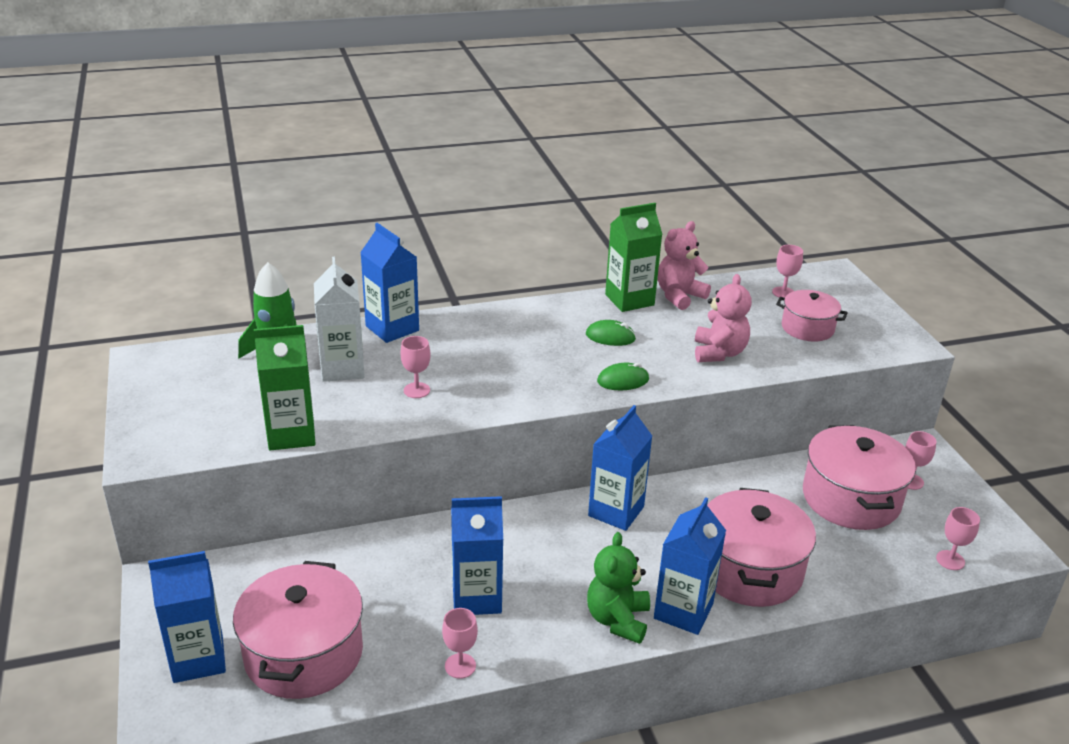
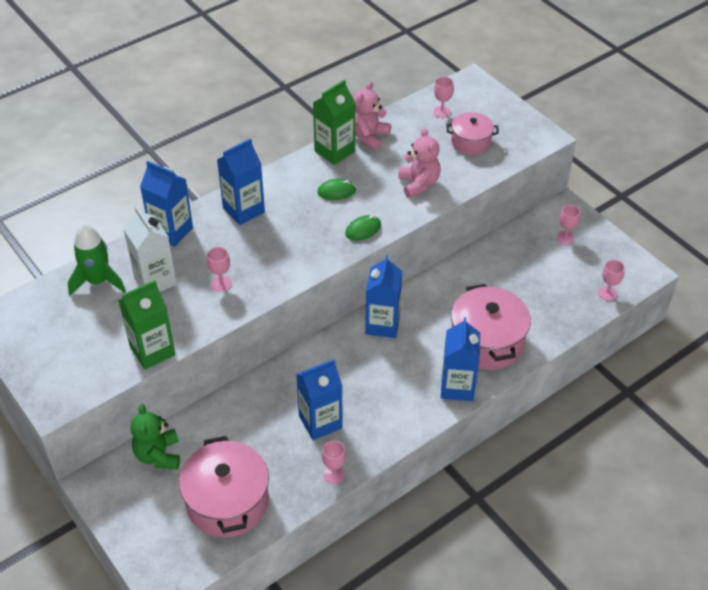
camera: 20 degrees left, 15 degrees up
blue carton [148,551,226,683] -> blue carton moved to [217,139,265,225]
green teddy bear [587,532,650,644] -> green teddy bear moved to [130,404,180,469]
pink pot [803,425,916,530] -> none

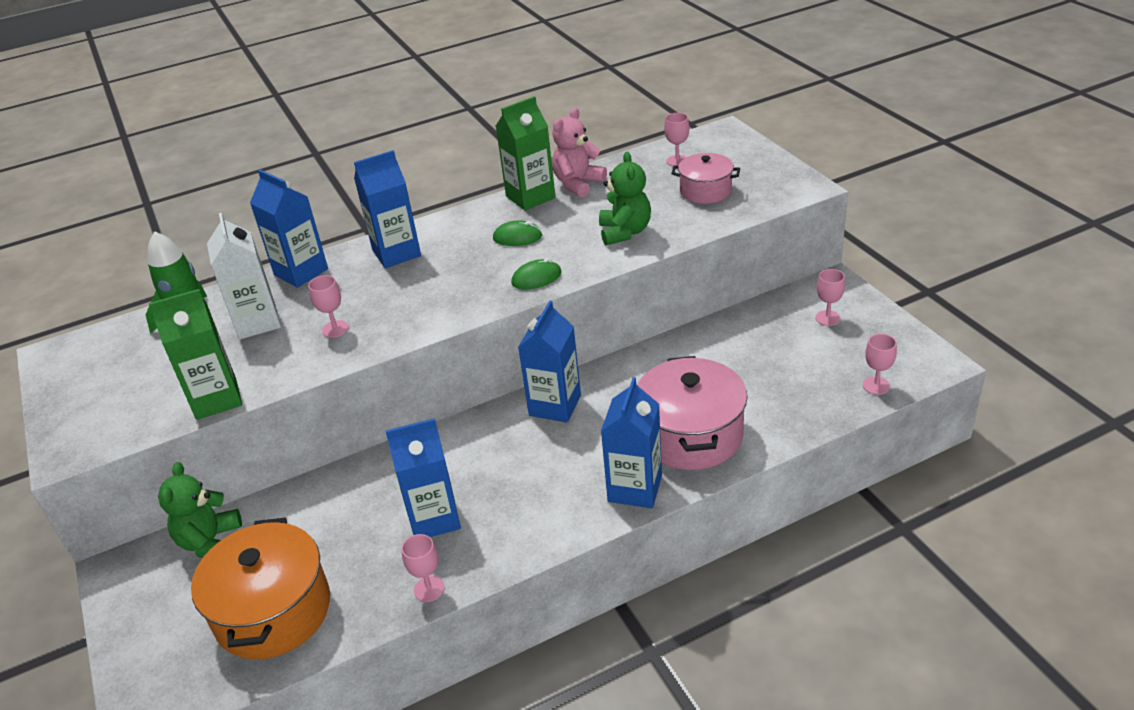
camera: 15 degrees right, 10 degrees down
pink pot [179,436,269,537] -> orange pot [191,518,330,659]
pink teddy bear [399,128,441,198] -> green teddy bear [599,152,651,245]

